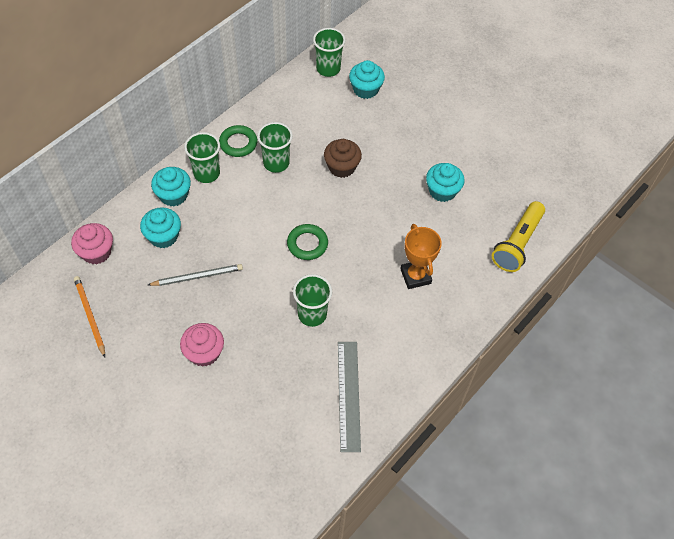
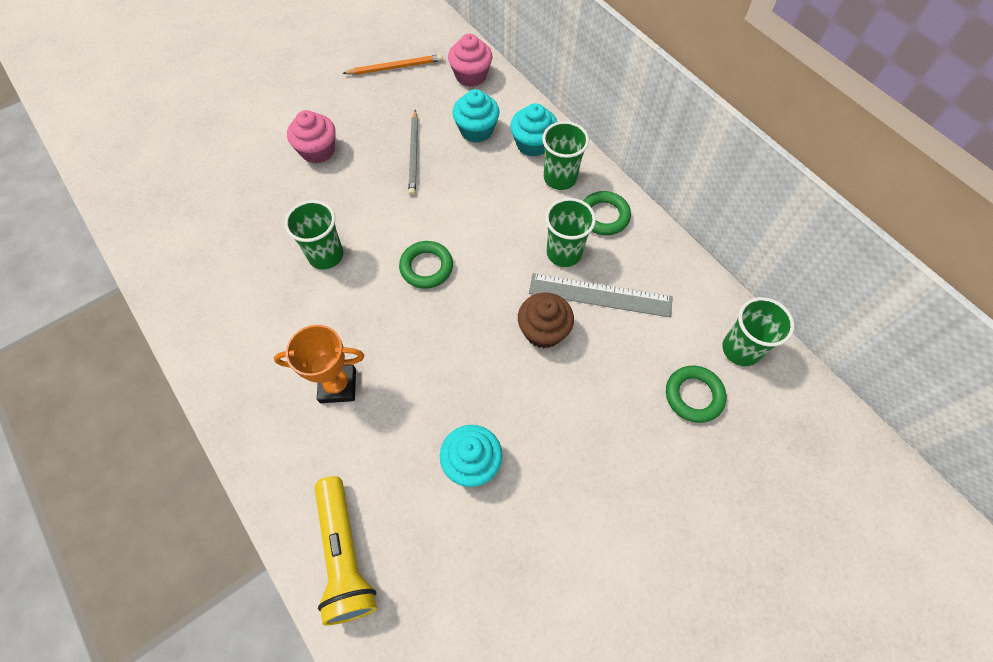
camera: 105 degrees right, 5 degrees up
grey ruler [338,342,361,452] -> grey ruler moved to [529,273,673,318]
turquoise cupcake [349,60,385,99] -> green ring [666,366,727,423]
yellow flashlight [492,201,545,272] -> yellow flashlight turned 150 degrees counterclockwise [315,476,377,626]

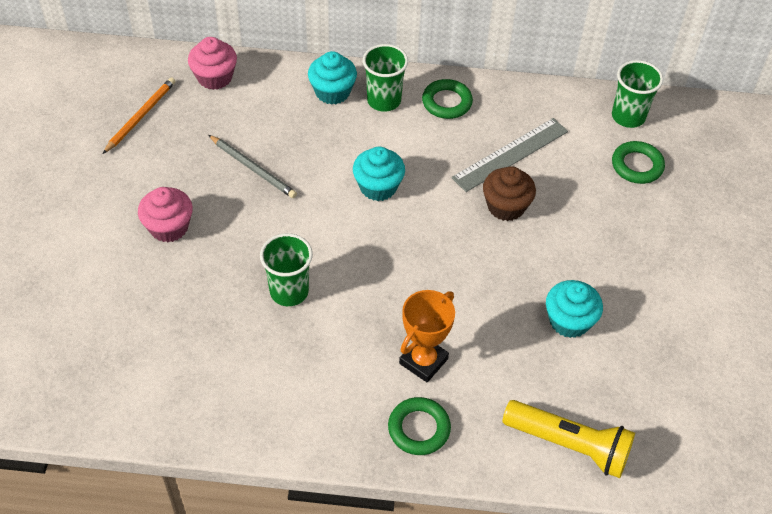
camera: 50 degrees left, 10 degrees down
green ring [399,241,453,289] -> green ring moved to [388,397,451,455]
turquoise cupcake [452,89,500,143] -> turquoise cupcake moved to [353,147,405,201]
green cup [545,198,596,267] -> none

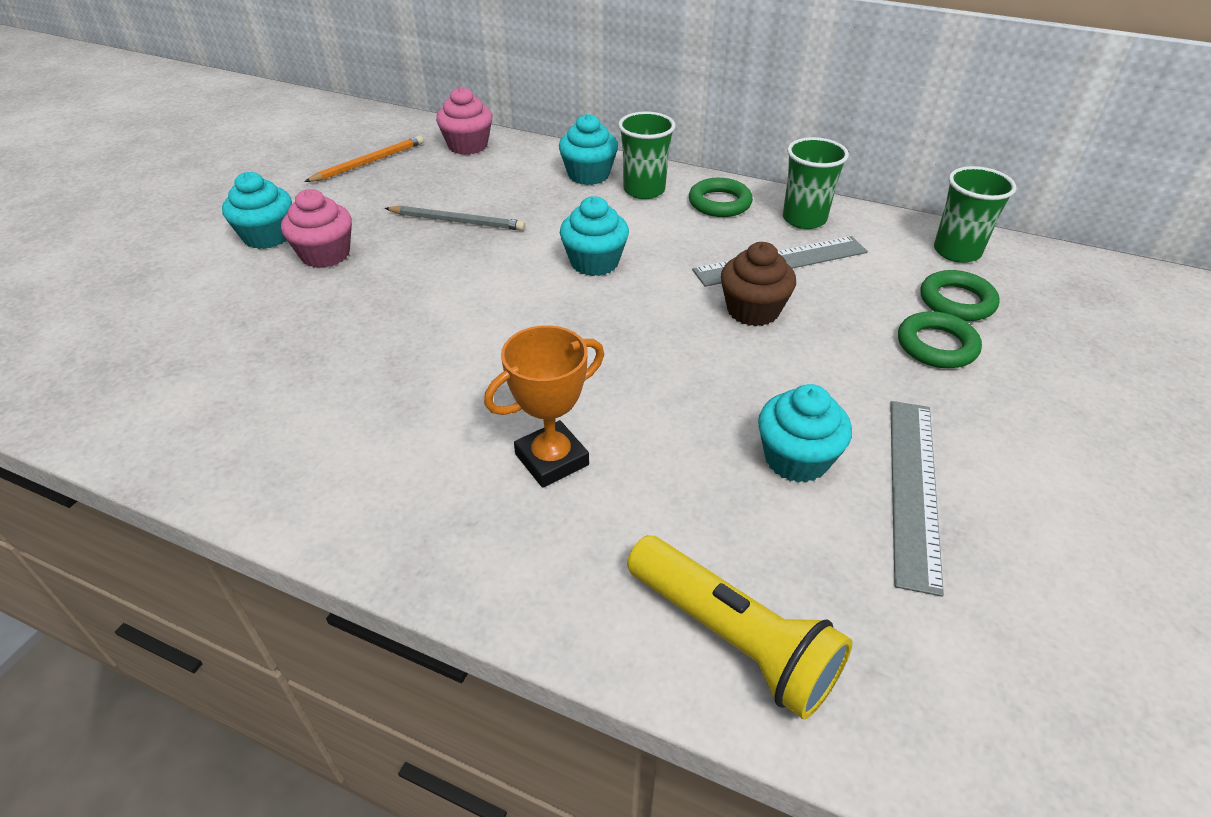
camera: 20 degrees right, 10 degrees down
grey pencil [209,135,297,198] -> grey pencil turned 45 degrees counterclockwise [385,206,525,231]
green cup [260,233,313,306] -> green cup moved to [783,137,849,229]
green ring [388,397,451,455] -> green ring moved to [898,311,982,368]
none -> turquoise cupcake [222,172,292,249]
none -> grey ruler [890,401,944,597]

